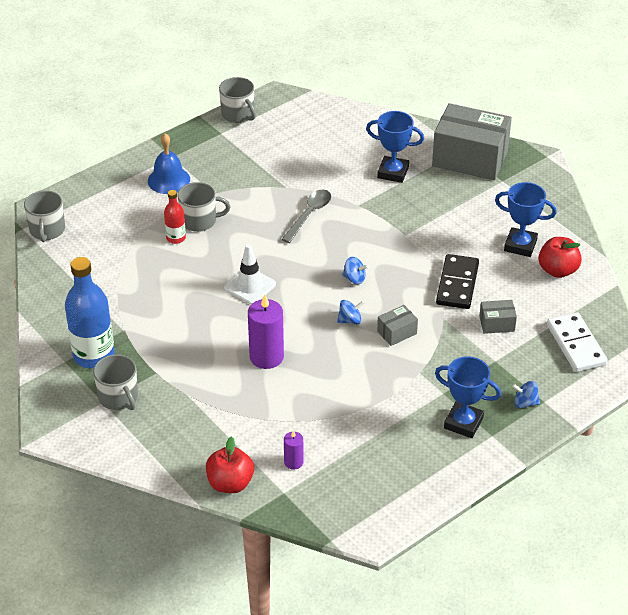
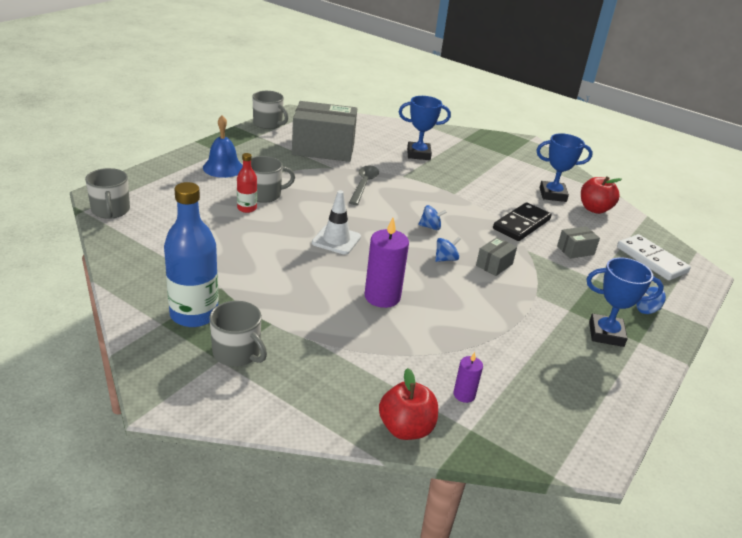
camera: 20 degrees left, 10 degrees down
grey box [432,103,512,180] -> grey box moved to [292,101,357,162]
black domino [436,254,479,309] -> black domino turned 45 degrees clockwise [493,202,552,241]

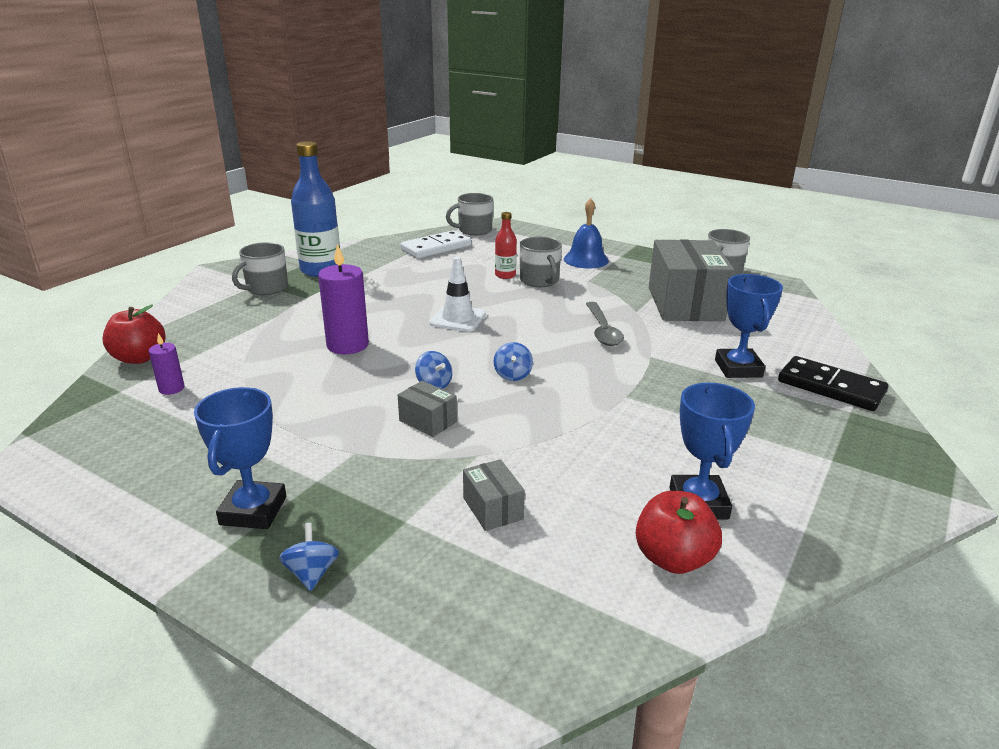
camera: 90 degrees right, 5 degrees down
grey spoon [349,165,379,205] -> grey spoon turned 75 degrees clockwise [586,302,624,346]
black domino [493,202,552,241] -> black domino moved to [778,356,888,411]
white domino [617,234,691,281] -> white domino moved to [400,230,471,259]

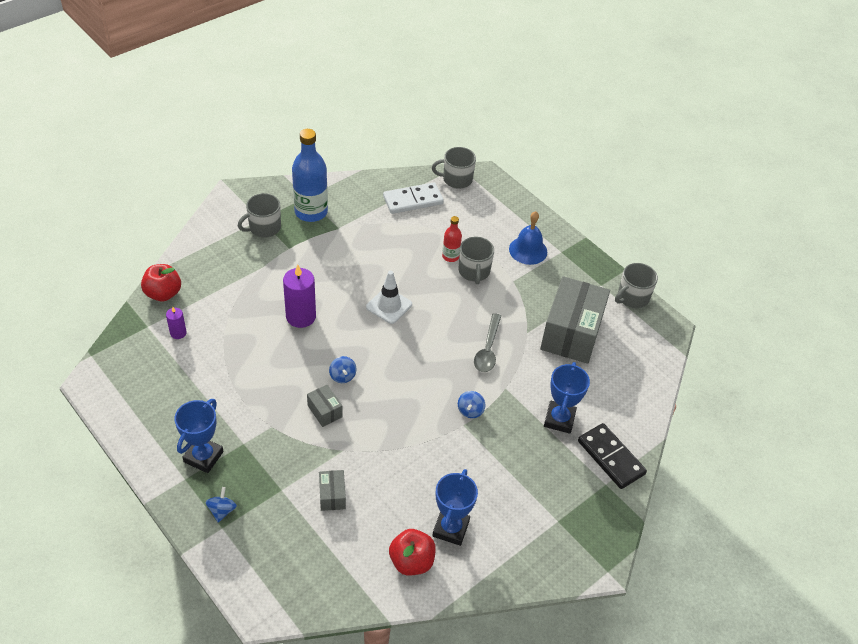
camera: 15 degrees right, 20 degrees up
blue spinning top [493,342,533,381] -> blue spinning top moved to [458,391,485,418]

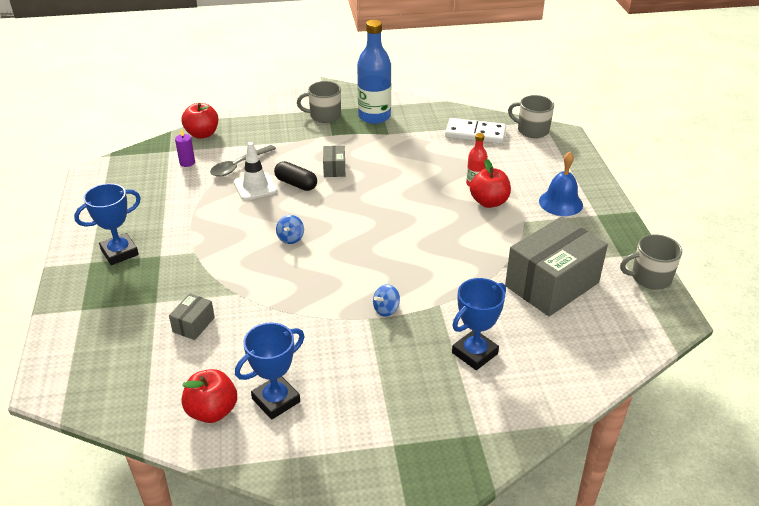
camera: 35 degrees right, 10 degrees down
blue spinning top [205,487,237,523] -> none
purple candle [283,265,316,328] -> black capsule [274,161,317,191]
grey box [307,385,343,427] -> grey box moved to [323,146,345,177]
white traffic cone [366,271,412,324] -> white traffic cone moved to [234,142,278,200]
grey mug [458,236,494,284] -> red apple [470,159,511,208]
grey spoon [474,313,501,372] -> grey spoon moved to [210,145,276,177]
black domino [578,423,647,489] -> none

